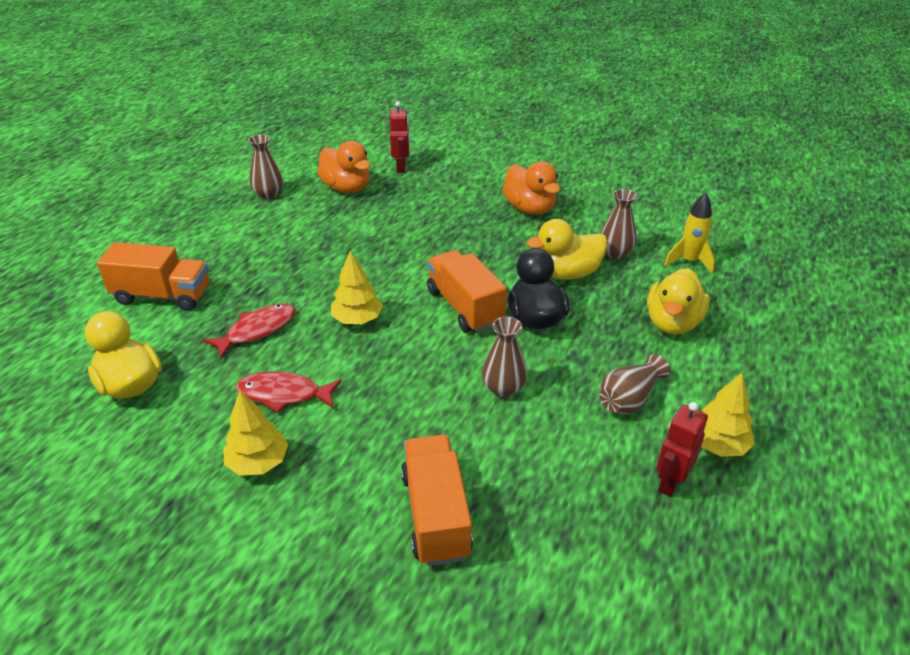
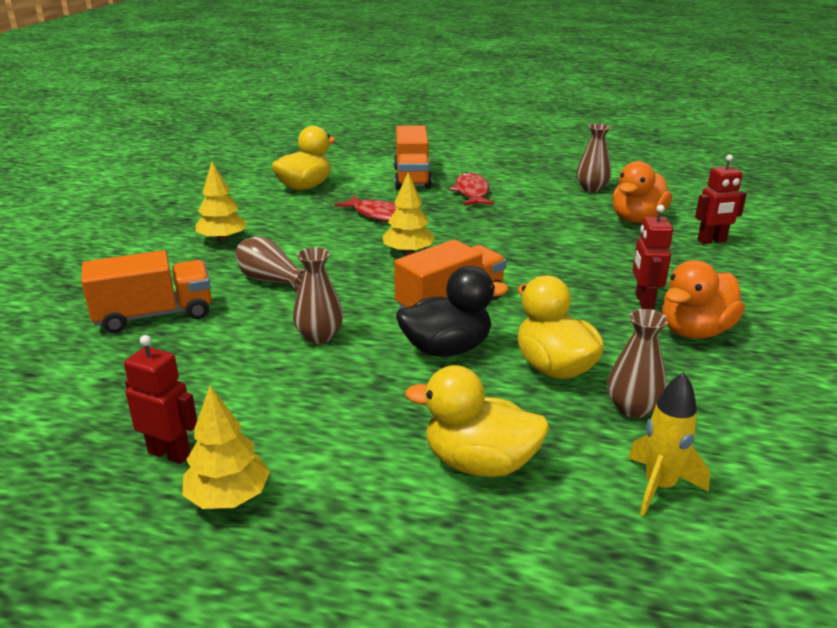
camera: 80 degrees right, 10 degrees down
red fish [236,371,342,413] -> red fish moved to [450,172,494,206]
brown vase [599,354,670,414] -> brown vase moved to [235,236,304,293]
none -> red robot [632,205,673,309]

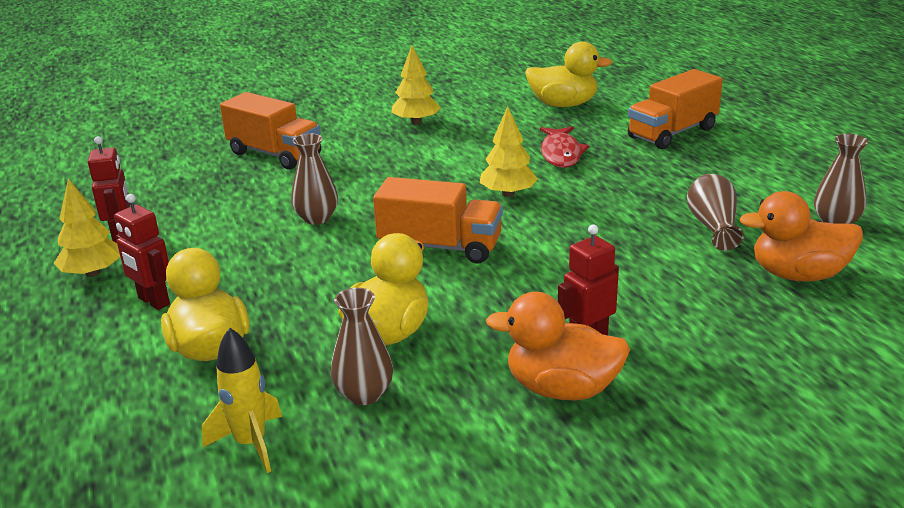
camera: 55 degrees right, 0 degrees up
brown vase [235,236,304,293] -> brown vase moved to [687,174,744,251]
black duck [396,266,509,357] -> none
red fish [450,172,494,206] -> none
red robot [695,155,747,244] -> red robot moved to [114,194,170,310]

